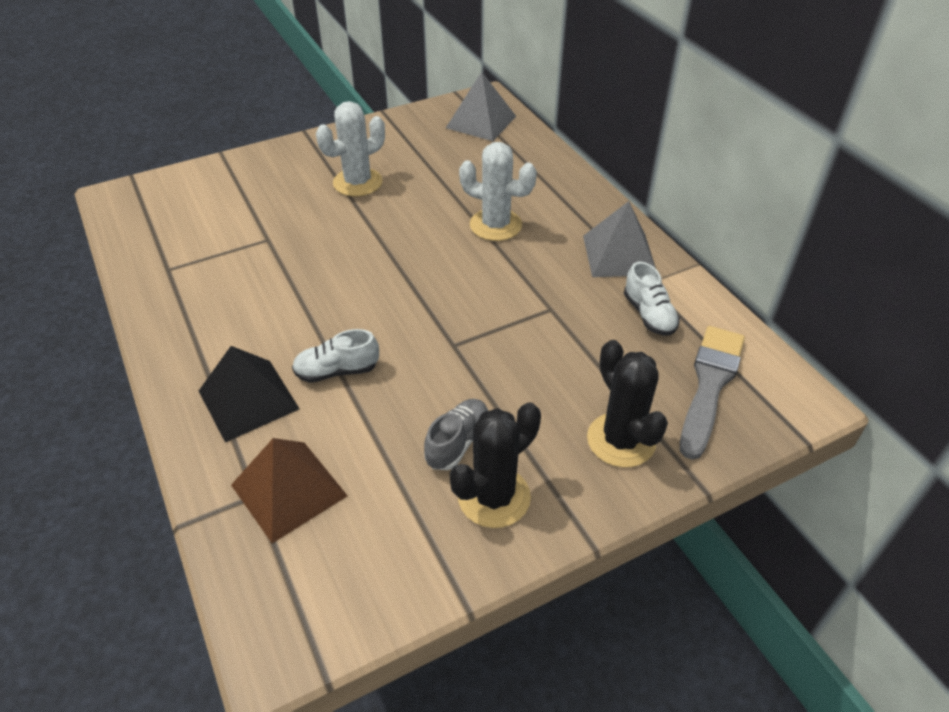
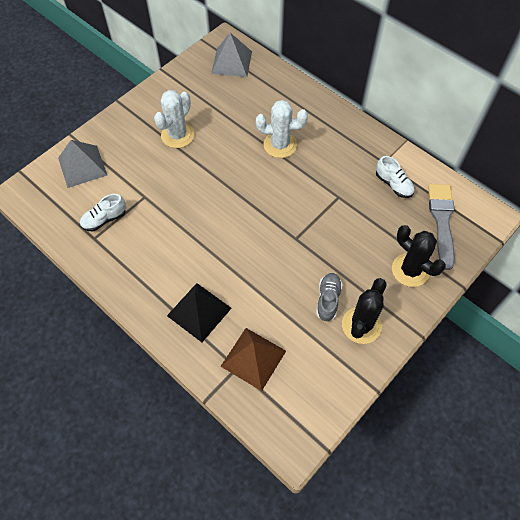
camera: 20 degrees left, 15 degrees up
white shoe [292,329,379,383] -> white shoe moved to [80,194,126,231]
grey pyramid [583,201,656,277] -> grey pyramid moved to [58,140,107,188]

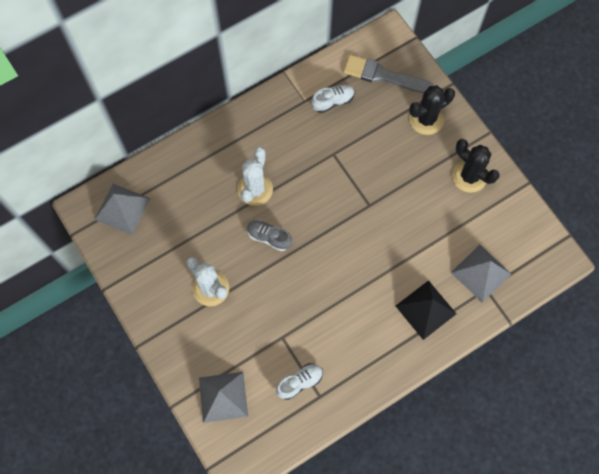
camera: 75 degrees left, 10 degrees up
white shoe [80,194,126,231] -> white shoe turned 105 degrees counterclockwise [276,363,323,400]
brown pyramid [220,328,286,391] -> grey pyramid [451,244,511,303]
grey shoe [316,273,343,321] -> grey shoe moved to [247,220,292,251]

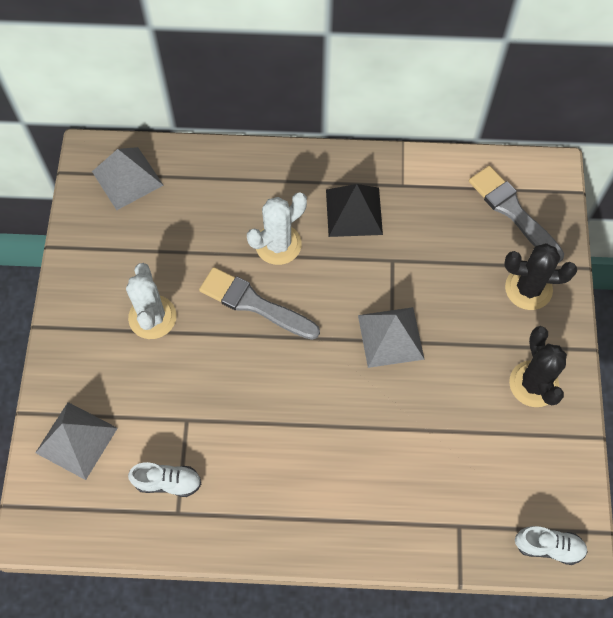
camera: 35 degrees right, 5 degrees down
grey shoe [247,220,292,251] -> grey brush [199,267,320,340]
white shoe [311,84,355,113] -> white shoe moved to [515,526,588,565]
black pyramid [396,280,456,340] -> black pyramid moved to [326,184,383,237]
grey pyramid [451,244,511,303] -> grey pyramid moved to [358,307,425,368]

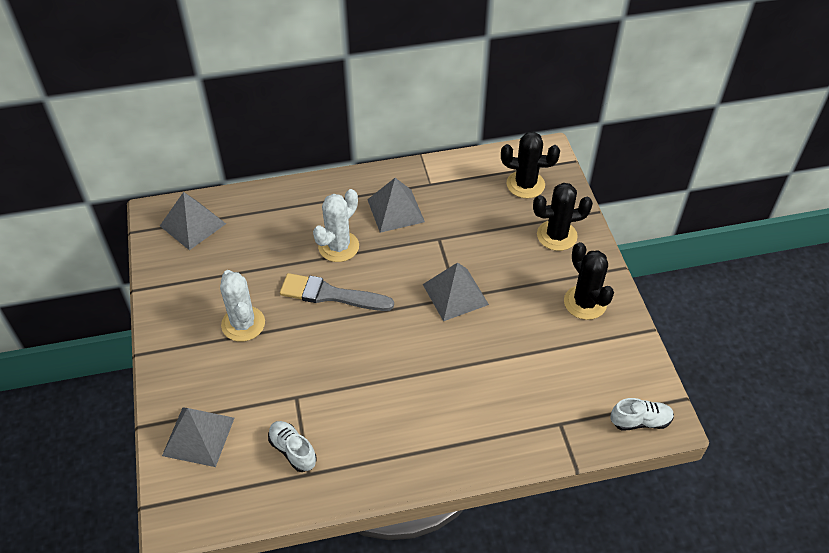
camera: 15 degrees left, 15 degrees down
white shoe [128,462,201,497] -> white shoe turned 120 degrees counterclockwise [268,421,316,472]
black pyramid [326,184,383,237] -> grey pyramid [367,178,425,233]
grey brush [469,166,564,263] -> black cactus [501,132,560,198]

